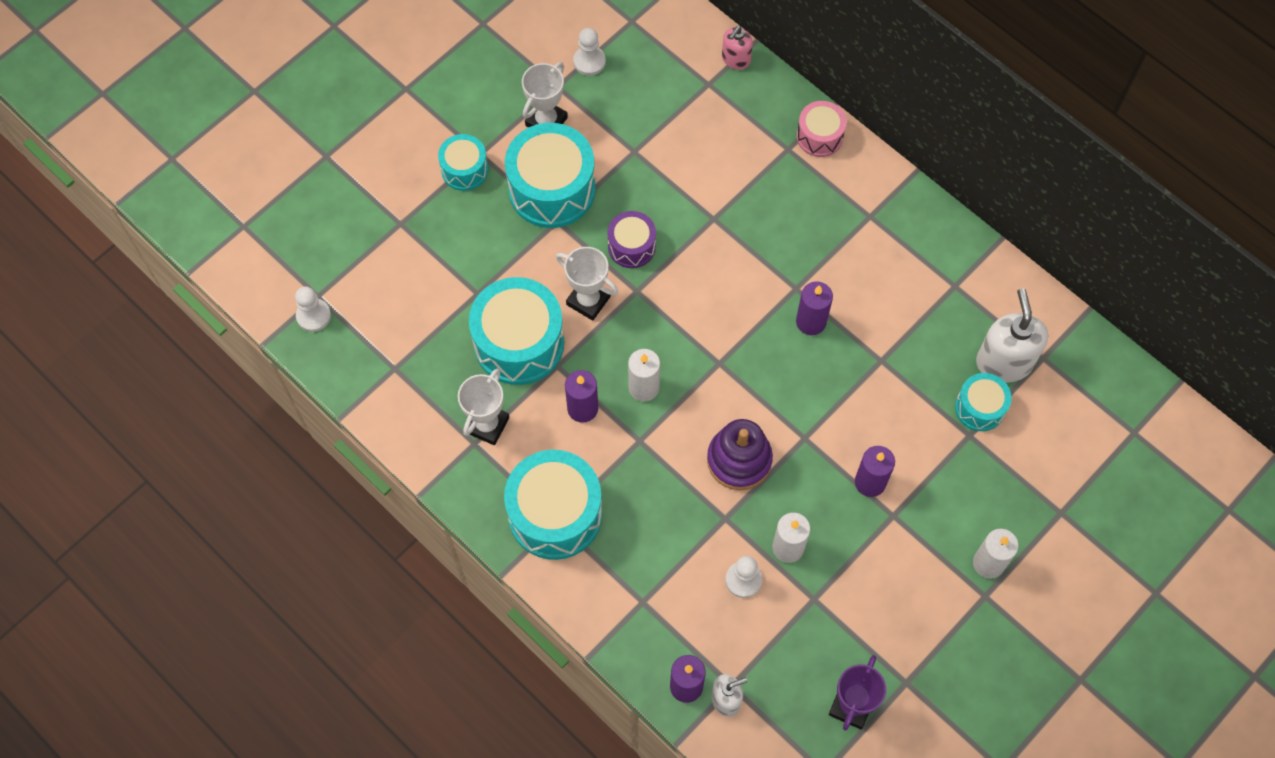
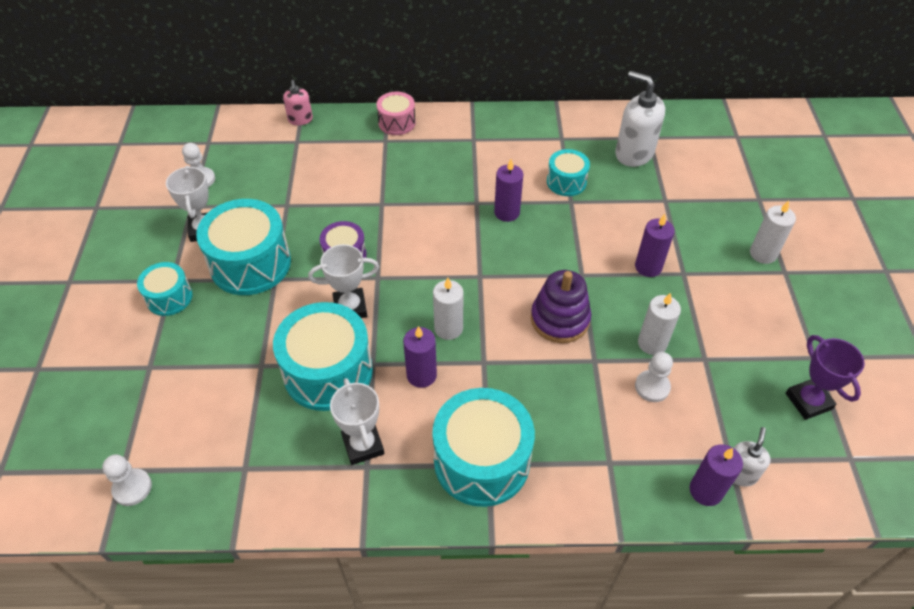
camera: 45 degrees left, 15 degrees down
turquoise drum [955,373,1012,431] -> turquoise drum moved to [547,149,590,196]

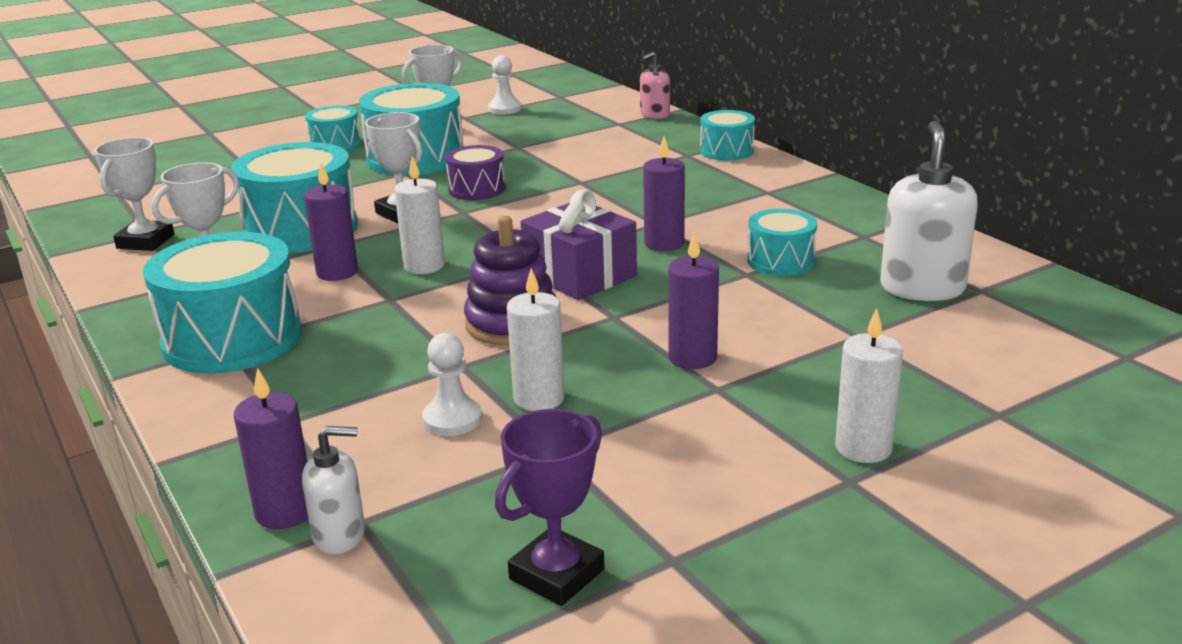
camera: 60 degrees right, 25 degrees down
white pawn [102,454,152,506] -> none
pink drum [377,92,416,135] -> turquoise drum [700,110,755,161]
none -> white trophy [94,137,175,251]
none -> purple gift [521,189,637,300]

